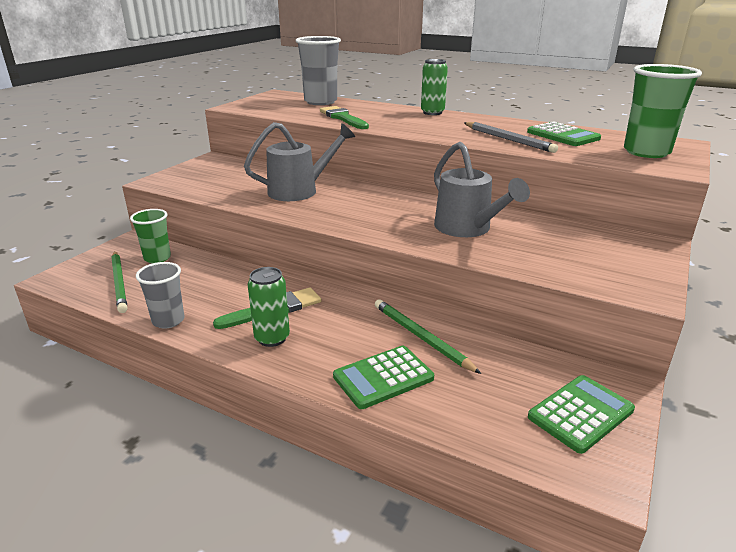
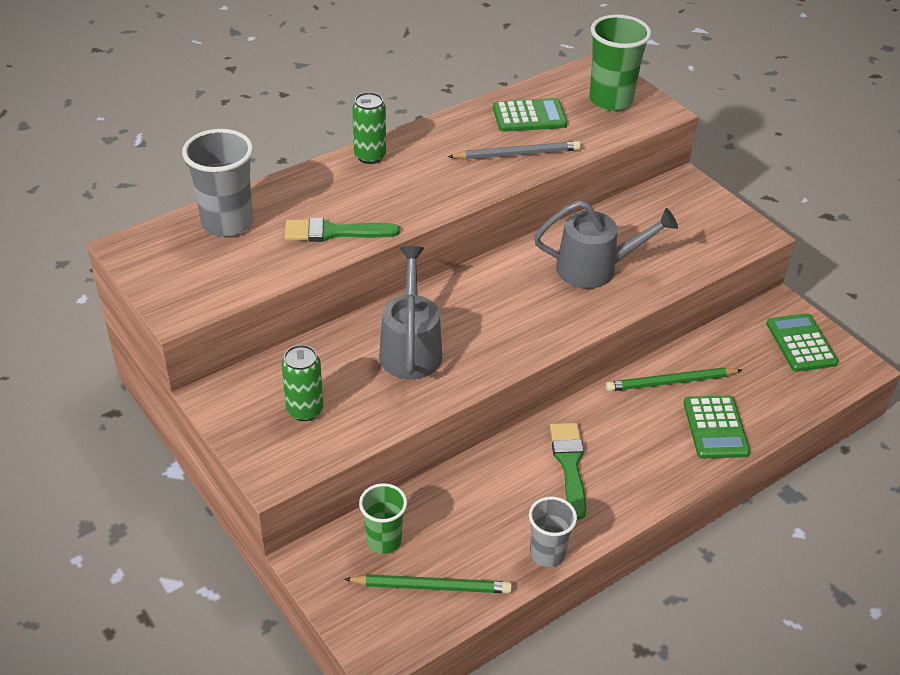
camera: 65 degrees left, 15 degrees up
green can [247,267,290,347] -> green can moved to [282,345,323,421]

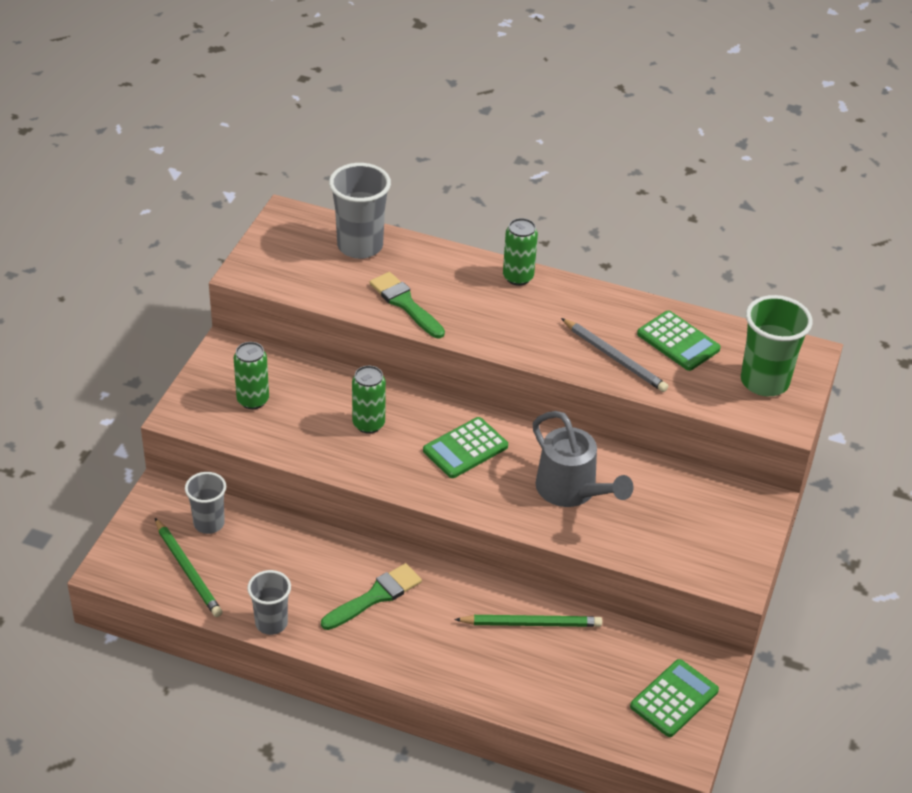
camera: 55 degrees right, 0 degrees up
green cup [359,483,407,554] -> grey cup [185,472,226,534]
grey watering can [379,246,442,380] -> green can [352,366,386,434]
green pencil [606,367,742,391] -> green pencil turned 135 degrees clockwise [454,615,602,627]
green calculator [683,396,750,459] -> green calculator moved to [423,417,508,478]

